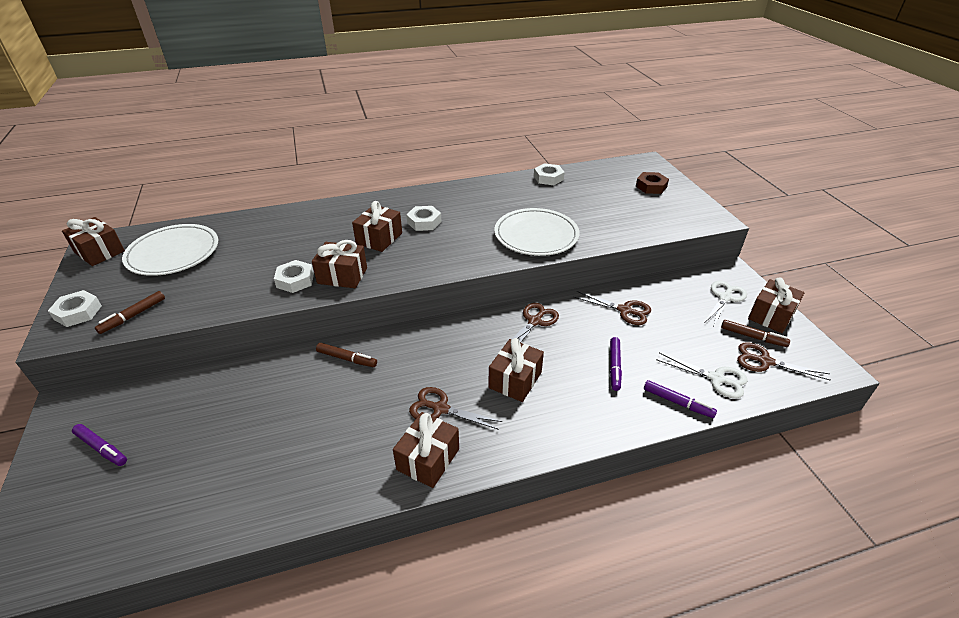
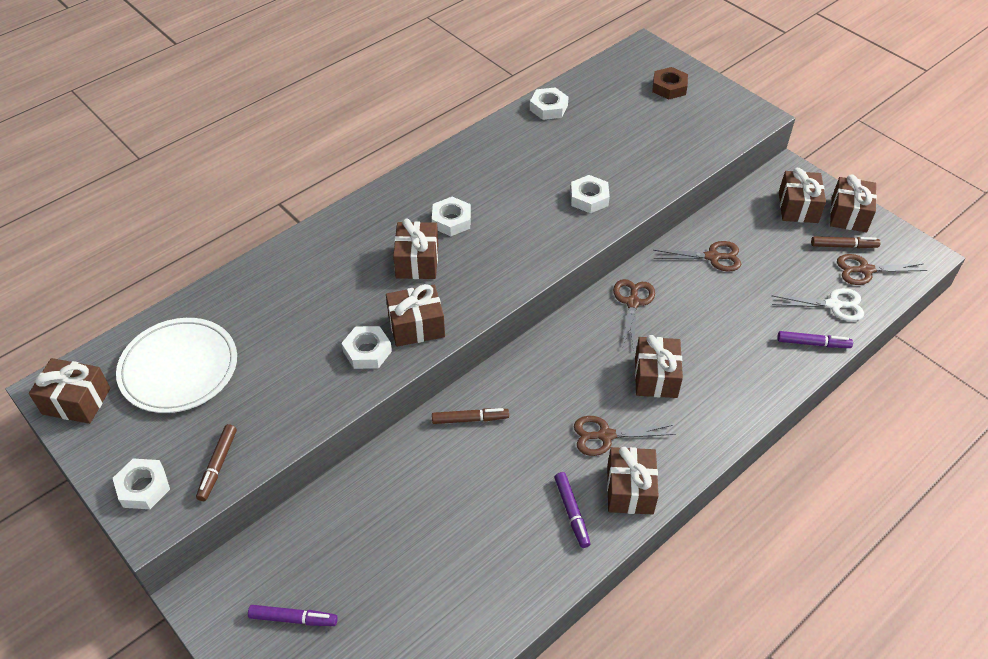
camera: 25 degrees left, 10 degrees up
white plate [494,208,579,256] -> white nut [570,175,610,214]
purple marker [610,337,622,391] -> purple marker moved to [555,472,591,548]
white scissors [705,280,747,325] -> brown gift [779,168,826,223]

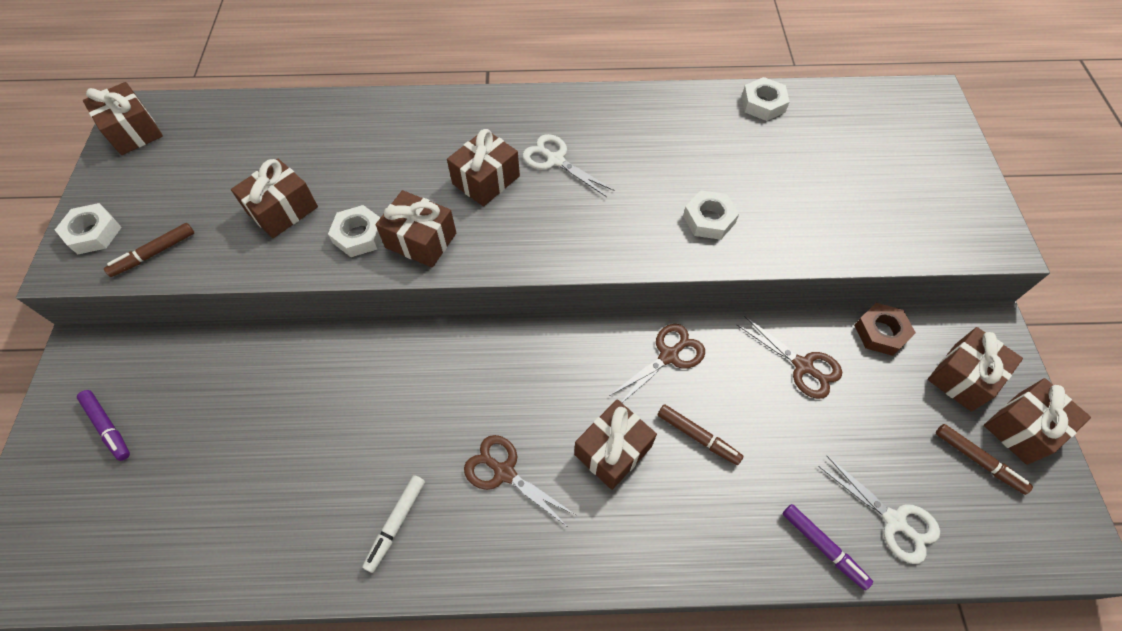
camera: 40 degrees right, 10 degrees up
white plate [116,318,237,413] -> none
white nut [432,197,471,236] -> white scissors [522,134,614,197]
brown marker [432,408,509,424] -> brown marker moved to [658,404,743,465]
purple marker [555,472,591,548] -> white marker [362,475,425,573]
brown gift [607,447,659,514] -> brown gift moved to [231,159,318,238]
brown nut [652,67,688,100] -> brown nut moved to [854,303,916,356]
brown scissors [837,254,928,285] -> none

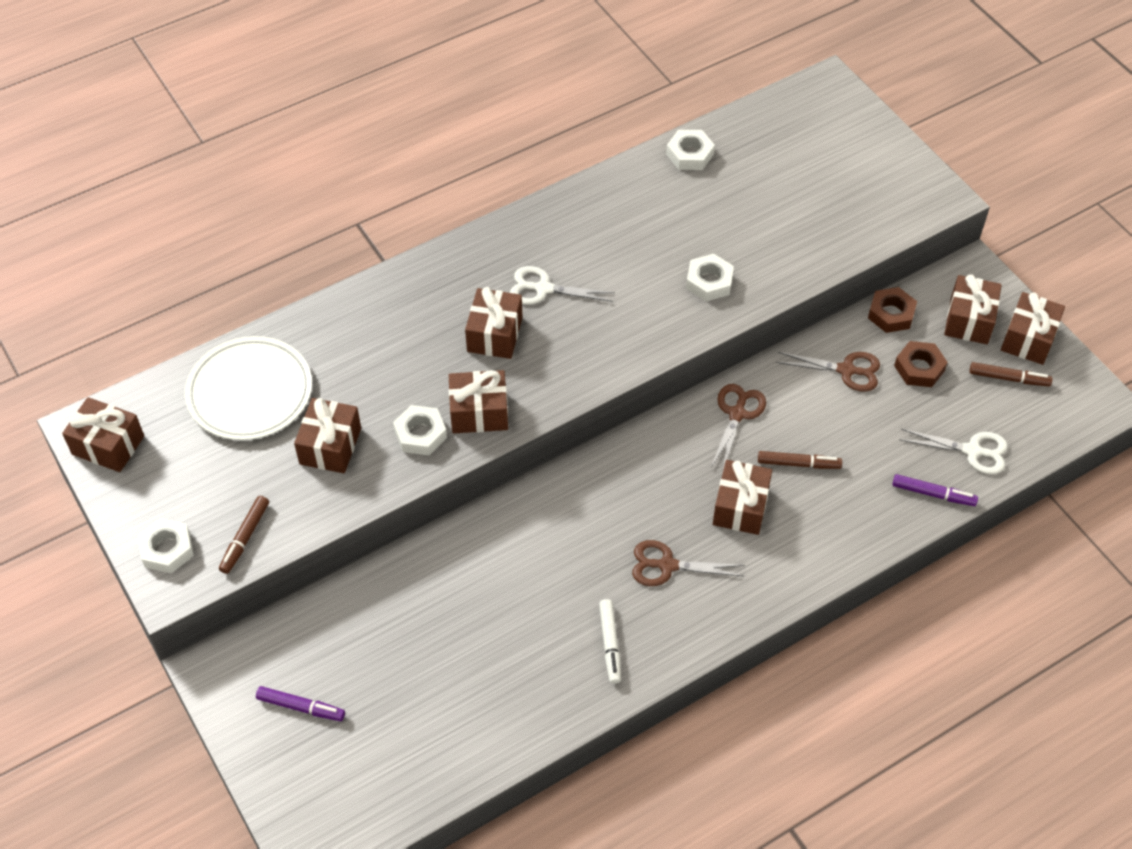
camera: 30 degrees left, 5 degrees down
none -> white plate [185,336,312,440]
none -> brown nut [894,341,948,387]

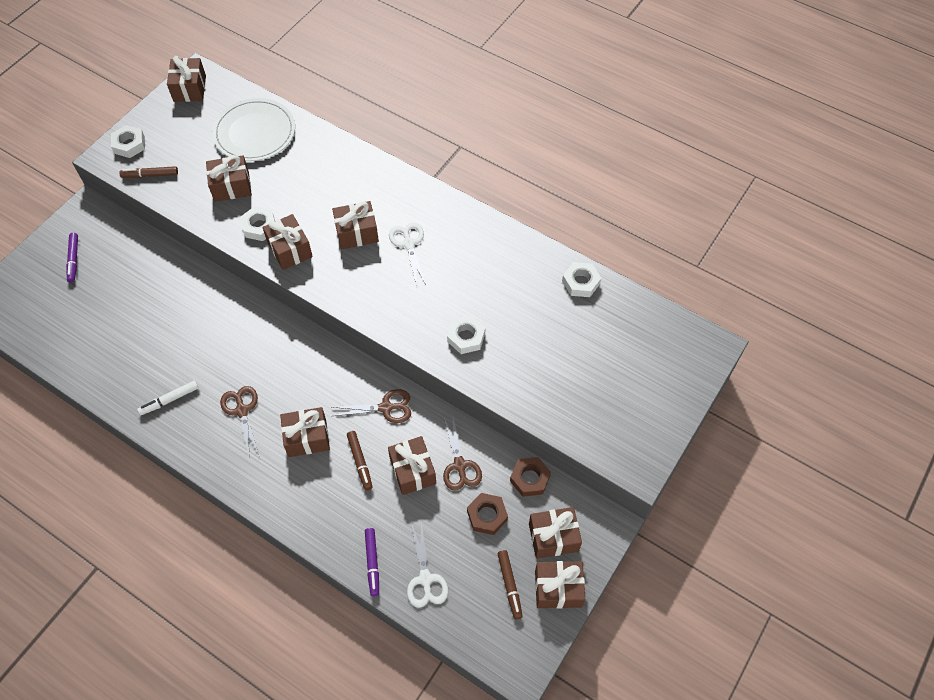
camera: 65 degrees right, 5 degrees up
none -> brown gift [388,436,436,495]

